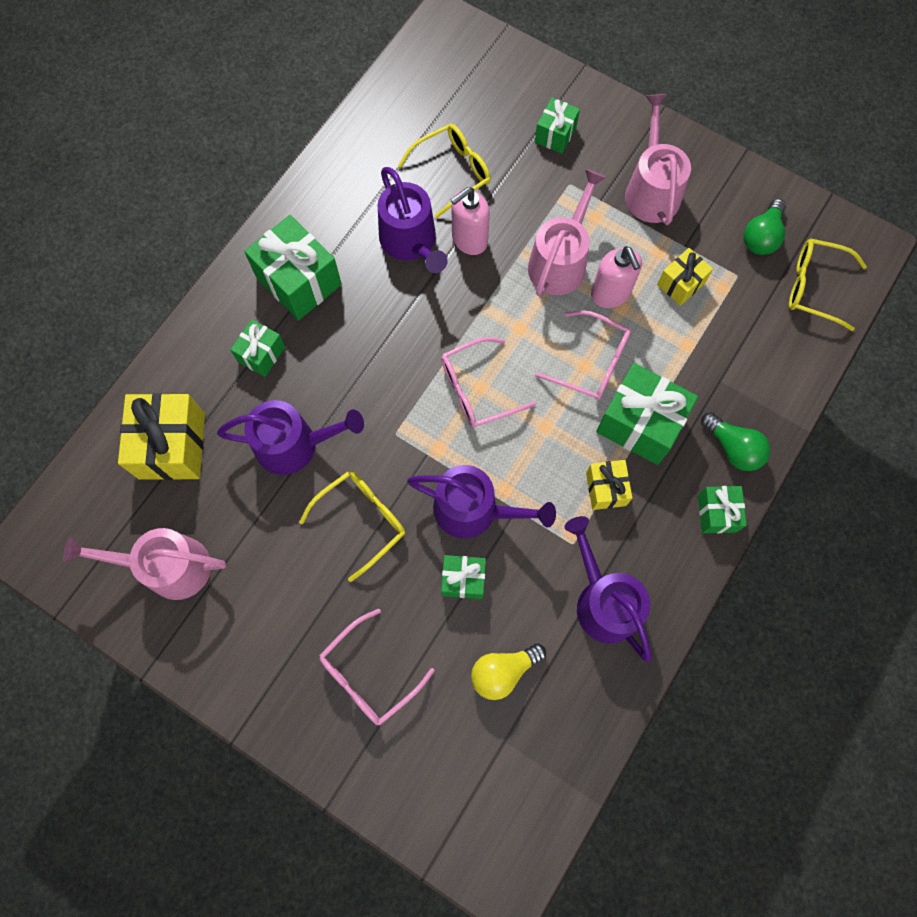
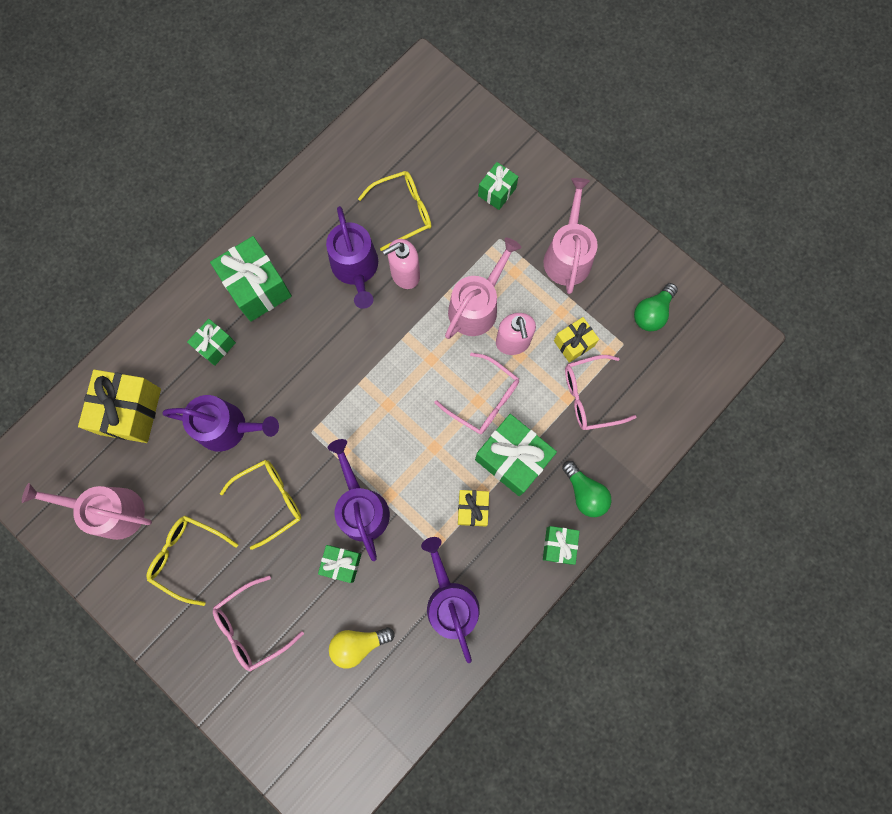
camera: 10 degrees right, 5 degrees up
purple watering can [407,465,556,538] -> purple watering can turned 135 degrees counterclockwise [328,439,390,561]
pink glasses [441,337,536,428] -> pink glasses moved to [565,355,636,430]
yellow glasses [789,238,867,331] -> yellow glasses moved to [146,516,238,606]

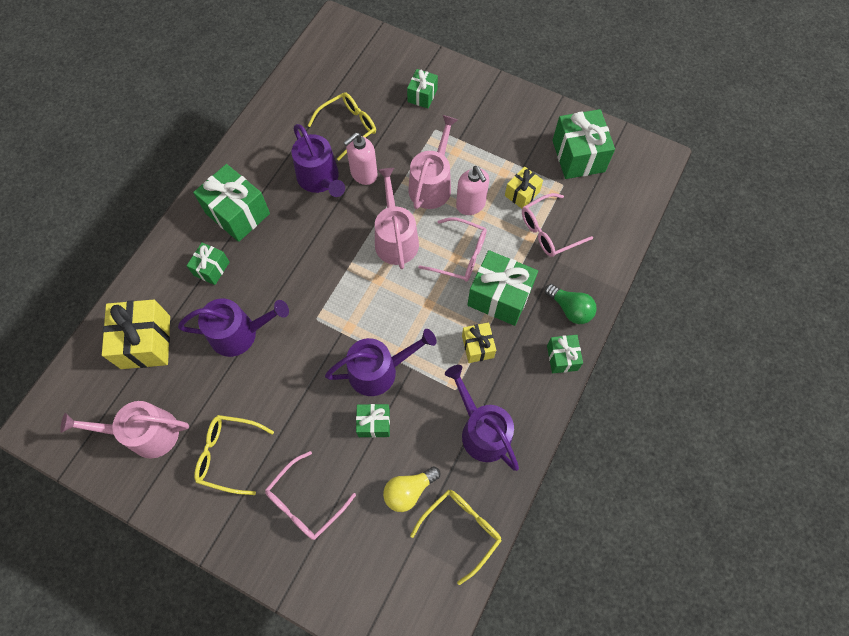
camera: 15 degrees left, 10 degrees down
yellow glasses [220,460,301,550] -> yellow glasses moved to [410,489,502,585]
purple watering can [328,439,390,561] -> purple watering can turned 105 degrees clockwise [325,329,436,396]
pink watering can [544,178,598,294] -> pink watering can moved to [375,168,419,269]
green light bulb [634,283,678,331] -> green gift [552,109,615,179]

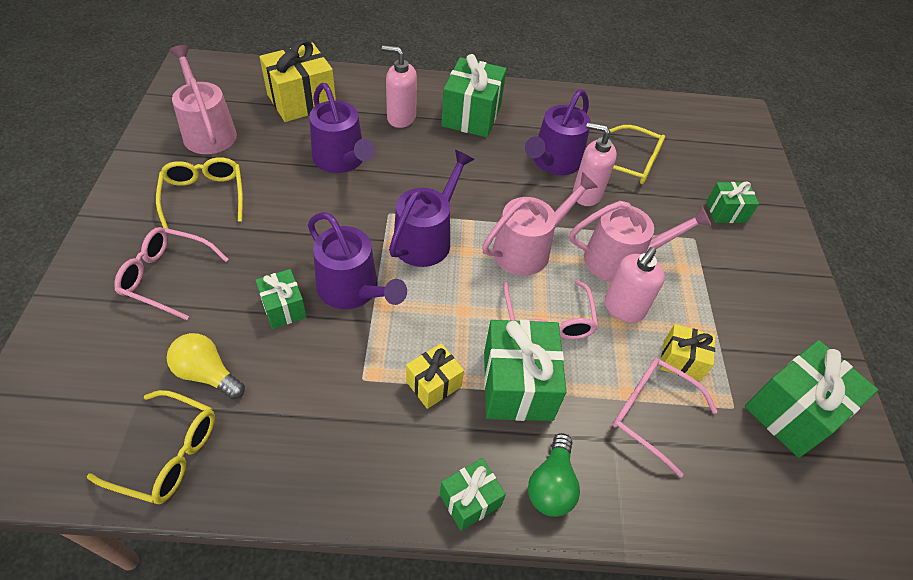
camera: 60 degrees right, 15 degrees down
green gift [187,243,230,285] -> pink soap dispenser [382,45,417,128]
purple watering can [445,365,519,471] -> purple watering can moved to [389,150,474,267]

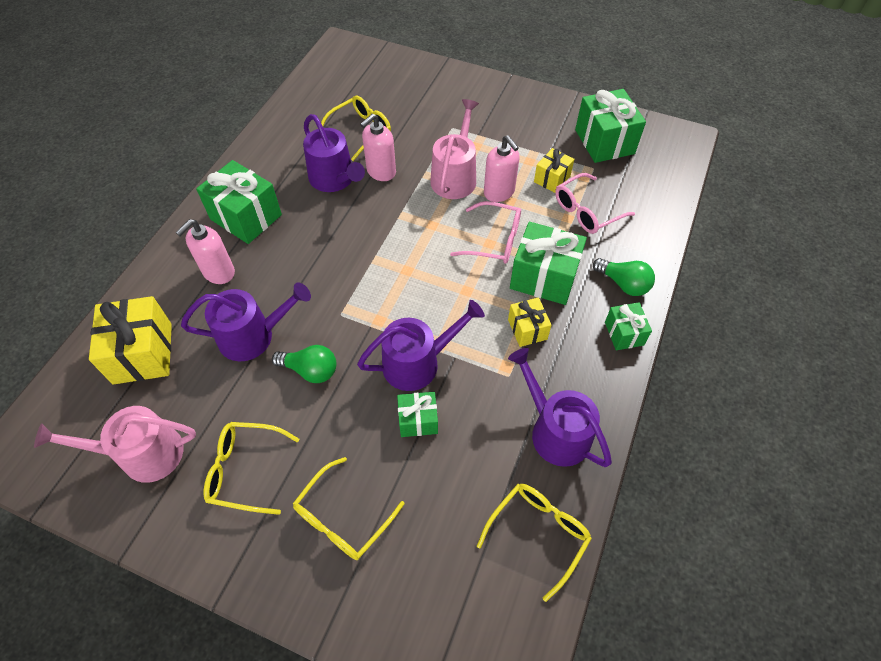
camera: 65 degrees left, 5 degrees up
pink glasses [114,227,229,320] -> yellow glasses [293,457,405,560]
yellow light bulb [167,333,245,399] -> none
purple watering can [389,150,474,267] -> purple watering can moved to [508,348,612,467]
pink watering can [482,172,598,275] -> none
green gift [706,182,759,223] -> none
none -> green light bulb [272,345,336,383]

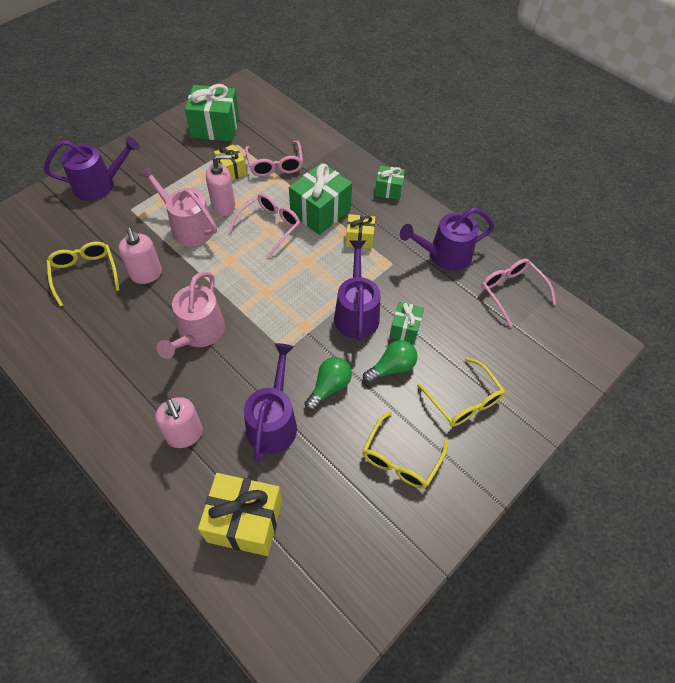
camera: 70 degrees left, 0 degrees up
pink watering can [34,406,196,483] -> pink watering can moved to [156,272,225,359]
green gift [196,160,282,244] -> none
purple watering can [303,114,365,192] -> purple watering can moved to [44,137,140,201]
yellow glasses [477,484,592,602] -> pink glasses [481,259,556,327]
green light bulb [593,258,655,296] -> green light bulb moved to [363,340,418,384]

